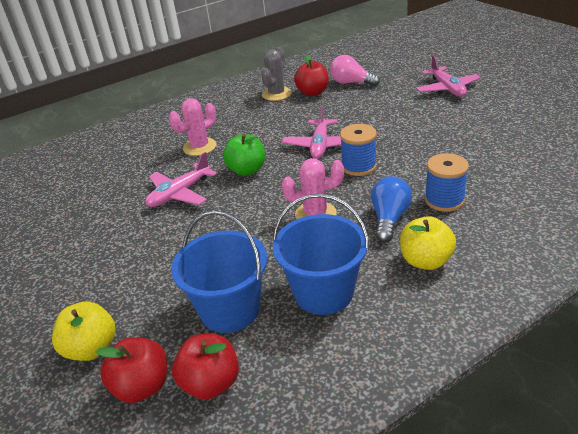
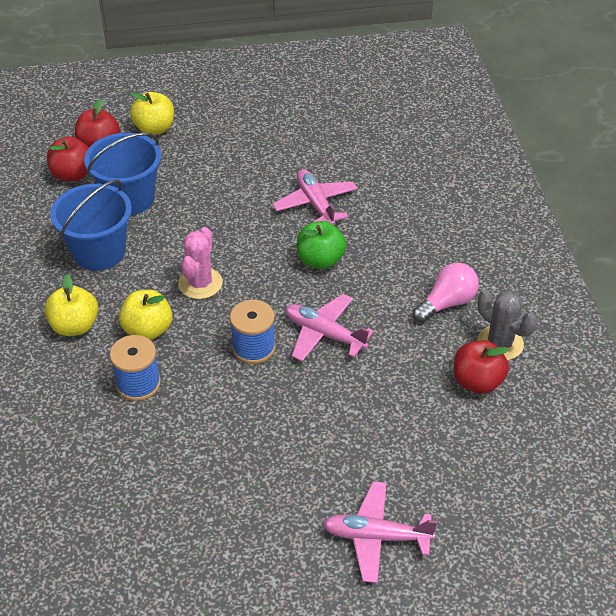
camera: 110 degrees right, 10 degrees up
pink cactus [169,98,217,156] -> none
pink light bulb [330,55,380,86] -> pink light bulb moved to [413,263,479,323]
blue light bulb [371,176,412,243] -> yellow apple [119,290,173,340]

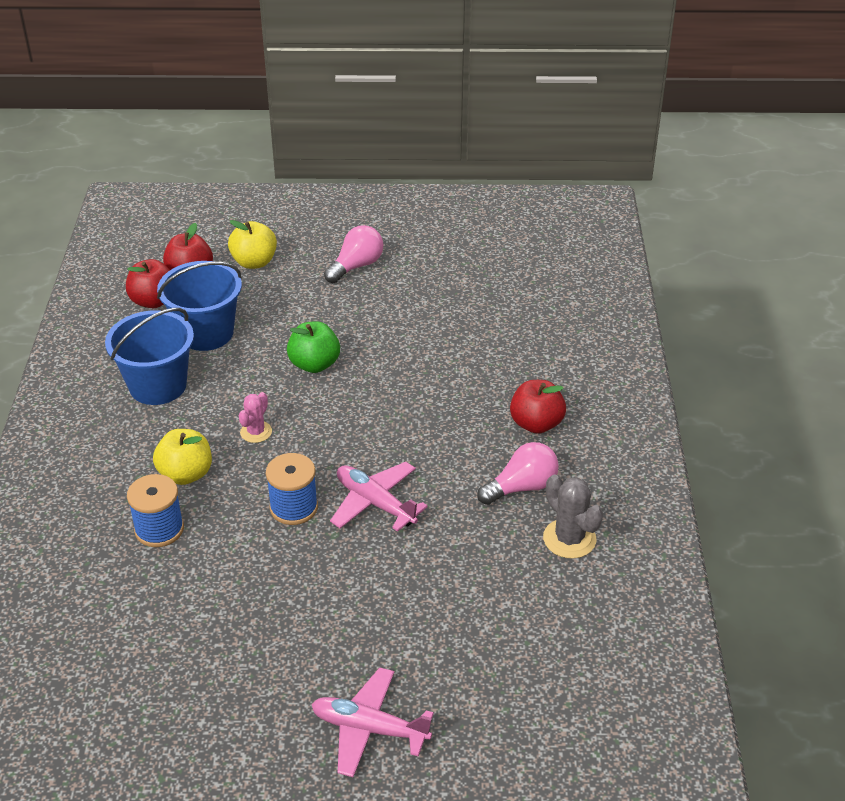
camera: 10 degrees right, 5 degrees down
yellow apple [45,274,98,336] -> none
pink cactus [178,227,223,299] -> pink cactus [239,392,272,443], size x0.65
pink plane [273,169,358,225] -> none
green apple [297,221,346,269] -> green apple moved to [287,321,340,373]
red apple [454,340,509,394] -> red apple moved to [510,380,566,434]
none -> pink light bulb [324,225,383,283]

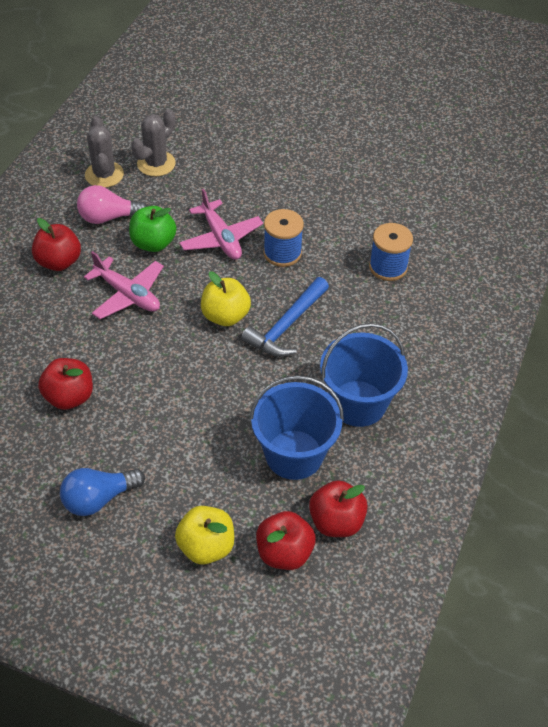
camera: 160 degrees left, 10 degrees up
yellow apple [153,429,212,485] -> yellow apple moved to [201,272,251,326]
pink cactus [239,392,272,443] -> blue hammer [241,277,329,357]
green apple [287,321,340,373] -> green apple moved to [129,206,177,252]
pink plane [311,667,434,777] -> pink plane moved to [84,251,164,319]
pink light bulb [324,225,383,283] -> blue light bulb [60,468,145,516]
none -> red apple [38,358,93,410]
none -> grey cactus [131,109,176,177]

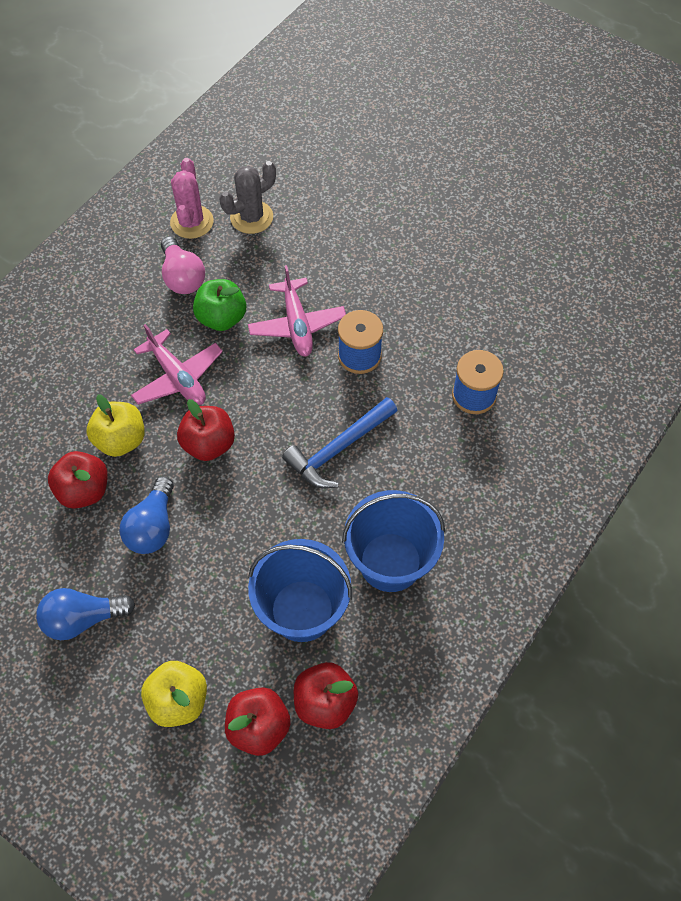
camera: 15 degrees right, 10 degrees up
red apple [32,218,81,271] -> red apple moved to [177,399,235,461]
pink light bulb [77,185,148,224] -> pink light bulb turned 120 degrees counterclockwise [161,236,205,294]
grey cactus [85,116,124,188] -> pink cactus [170,158,214,239]
yellow apple [201,272,251,326] -> yellow apple moved to [87,394,145,457]
none -> blue light bulb [120,476,174,554]

